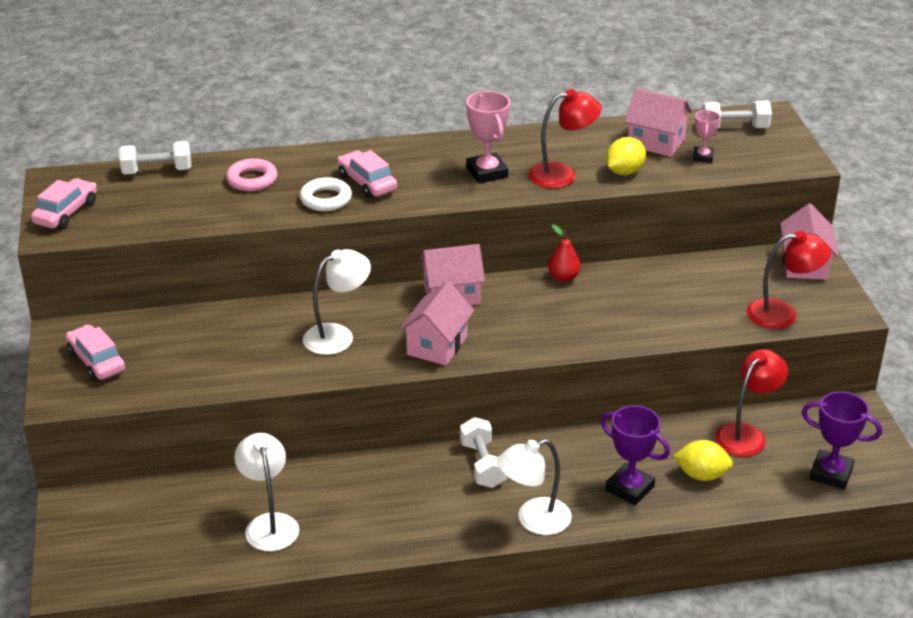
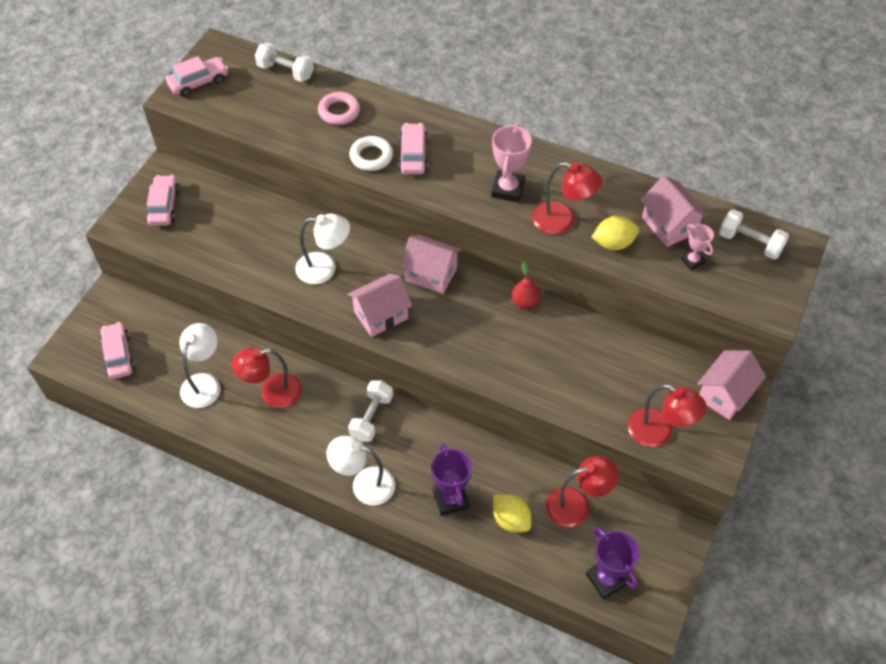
camera: 35 degrees right, 20 degrees up
pink trophy [693,110,721,163] -> pink trophy turned 75 degrees counterclockwise [680,224,714,270]
none -> pink car [100,322,135,379]
none -> red lamp [231,347,302,408]

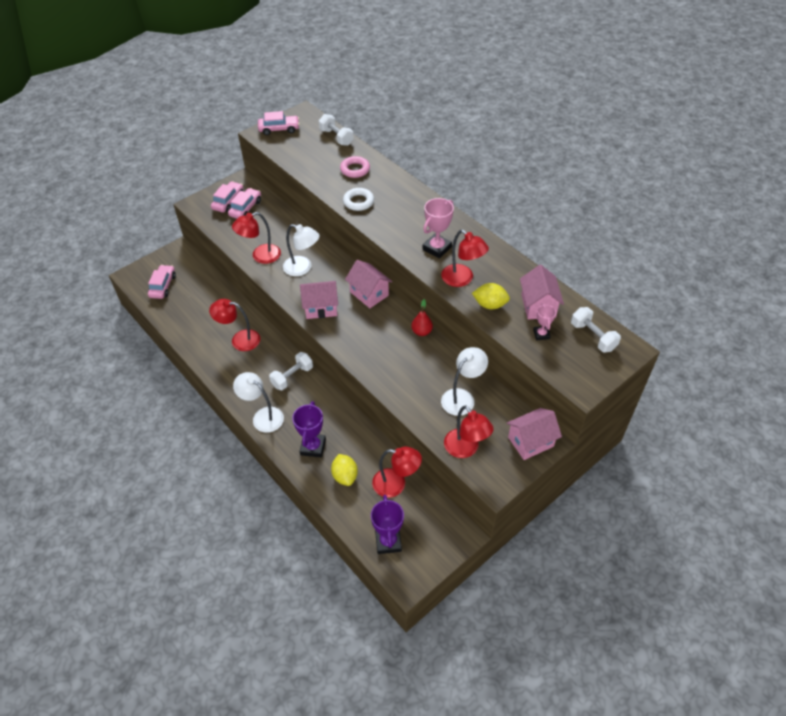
camera: 25 degrees right, 5 degrees down
white lamp [180,323,220,408] -> white lamp moved to [441,347,488,416]
pink car [398,123,428,175] -> pink car moved to [228,188,261,219]
none -> red lamp [232,212,281,264]

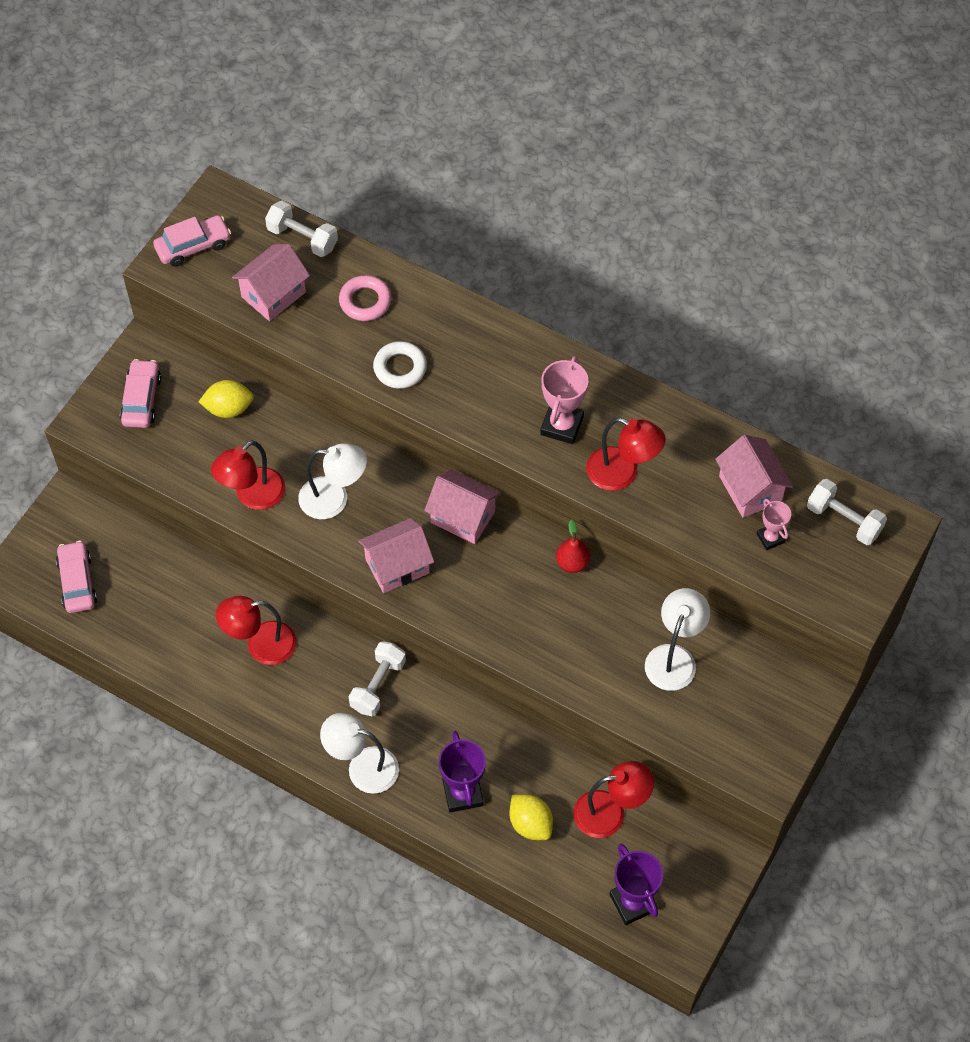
camera: 20 degrees left, 10 degrees up
pink car [228,188,261,219] -> none
red lamp [444,405,494,458] -> none
yellow lemon [472,283,510,309] -> yellow lemon moved to [199,380,254,418]
pink house [506,408,562,460] -> pink house moved to [232,244,310,321]

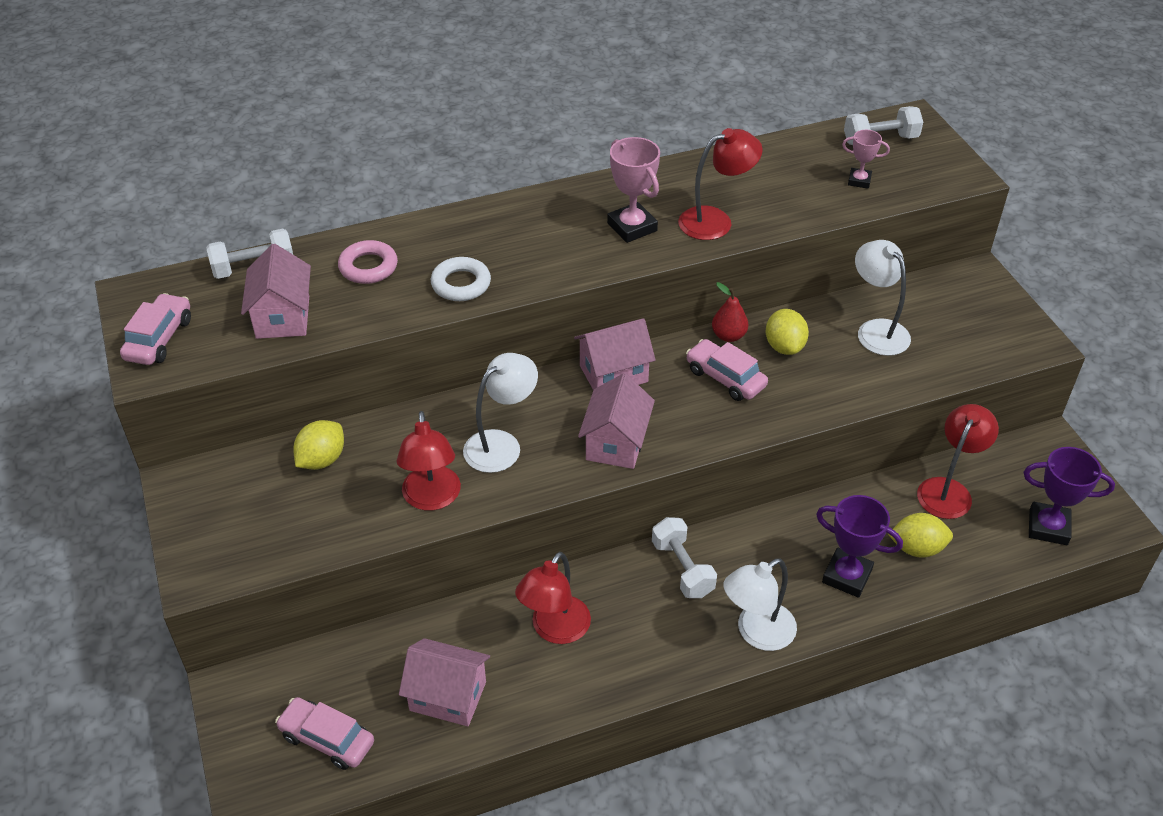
camera: 50 degrees left, 15 degrees down
pink car [120,359,161,428] -> pink car moved to [686,339,768,401]
pink house [715,435,793,518] -> pink house moved to [399,638,490,726]
none -> yellow lemon [766,309,809,355]

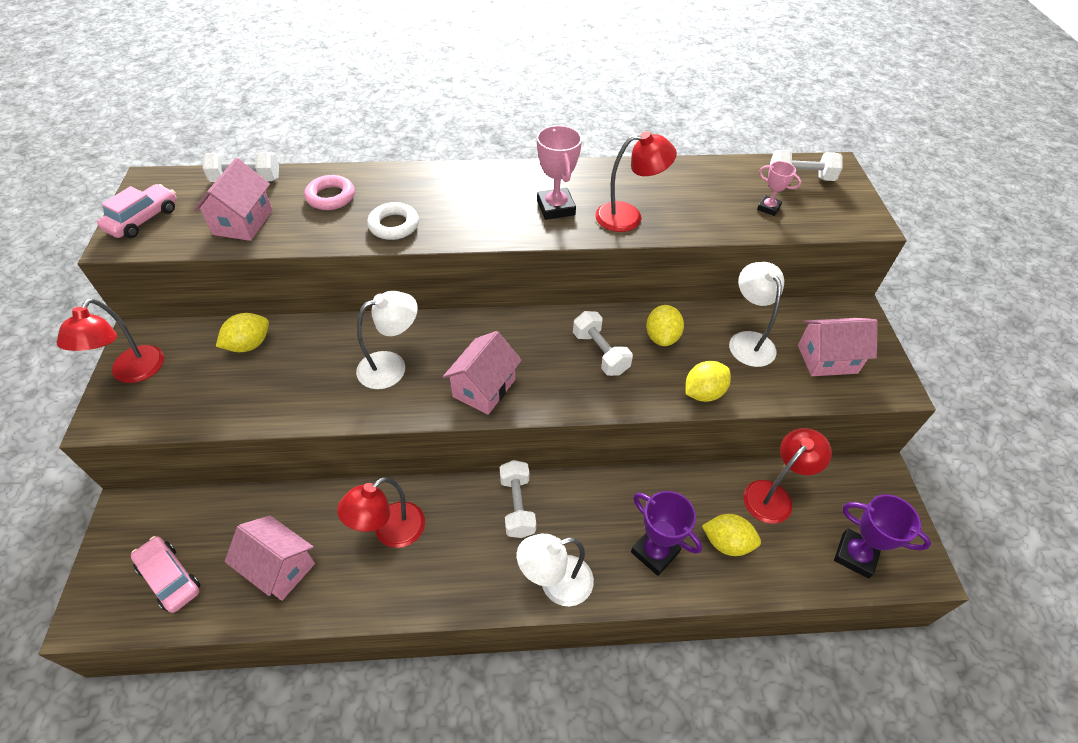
camera: 15 degrees right, 5 degrees up
red lamp [397,411,461,511] -> red lamp moved to [56,298,164,383]
pink house [574,318,656,390] -> pink house moved to [798,318,878,376]
pink car [686,339,768,401] -> white dumbbell [573,311,633,376]
red pear [712,282,748,342] -> none
none -> yellow lemon [686,361,731,402]

